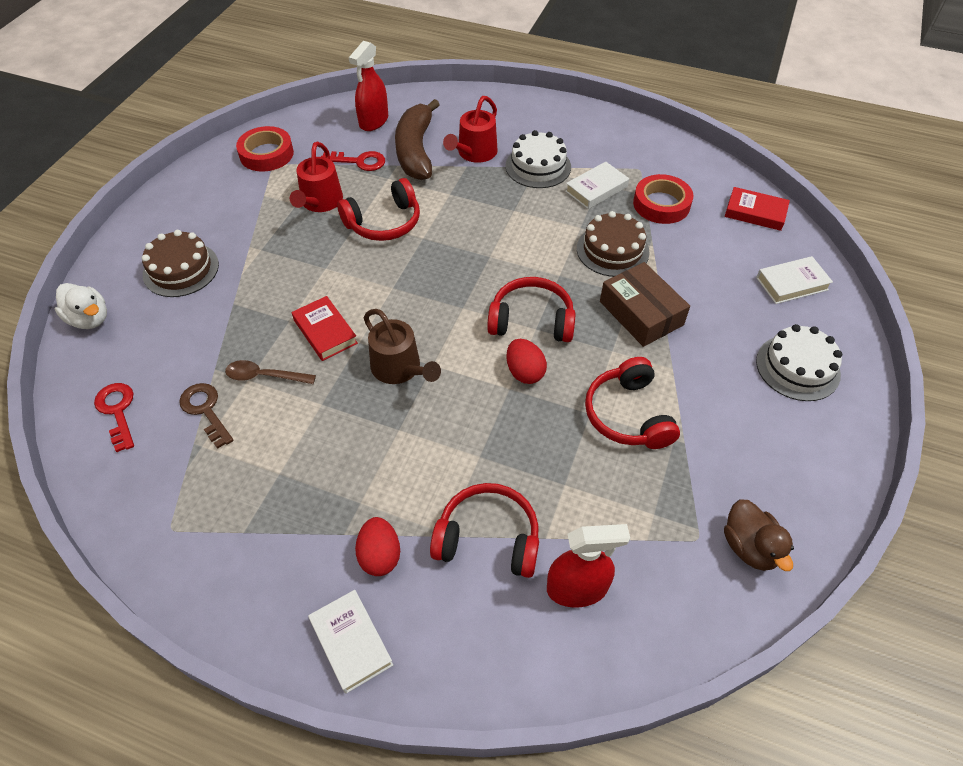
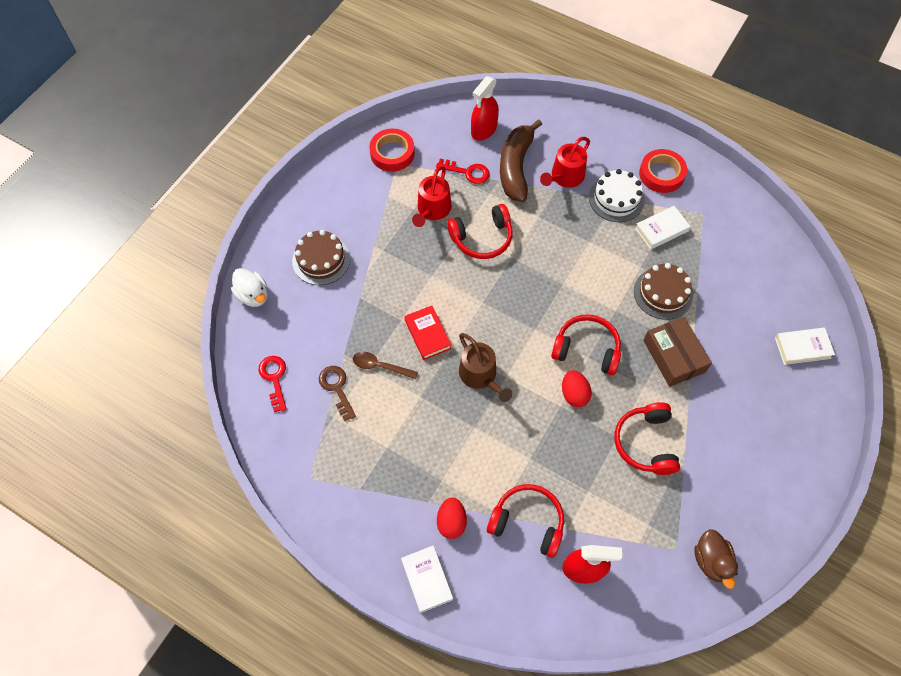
camera: 10 degrees right, 10 degrees up
red tape [633,174,693,224] -> red tape moved to [639,149,687,193]
red book [725,187,790,231] -> none
white cake [756,324,842,401] -> none

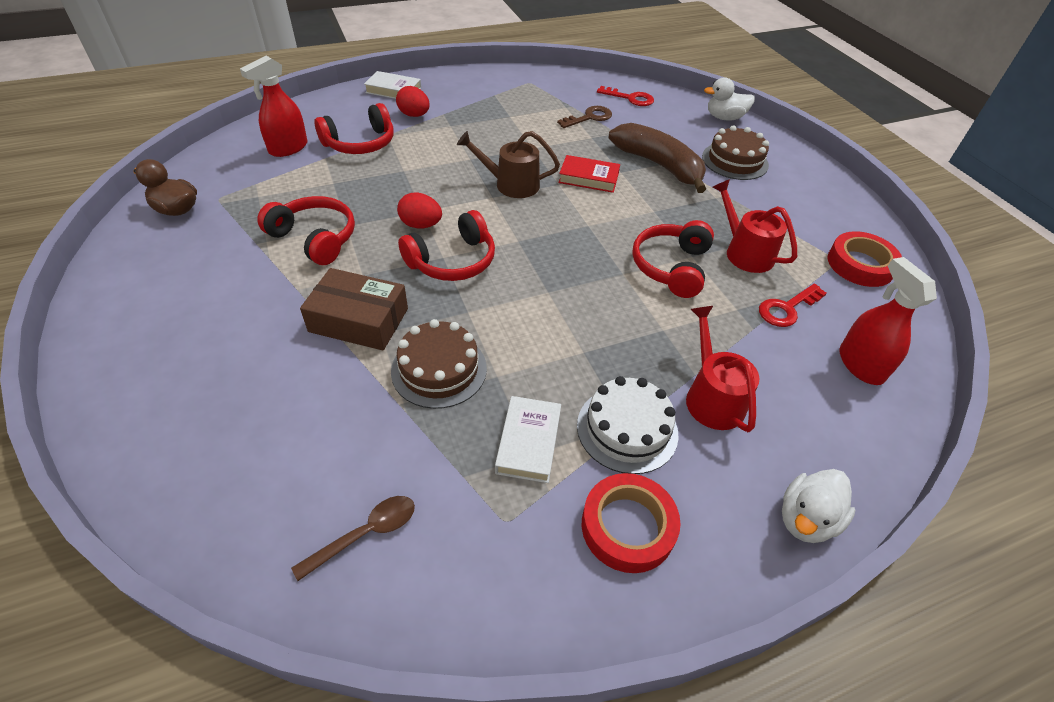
camera: 125 degrees right, 15 degrees down
brown key [319,366,356,421] -> brown key turned 45 degrees counterclockwise [557,106,612,128]
brown spoon [353,352,418,379] -> brown spoon moved to [291,496,415,581]
brown banana [500,119,542,202] -> brown banana moved to [608,123,706,193]
white book [775,328,835,365] -> none
none -> white duck [782,469,856,543]

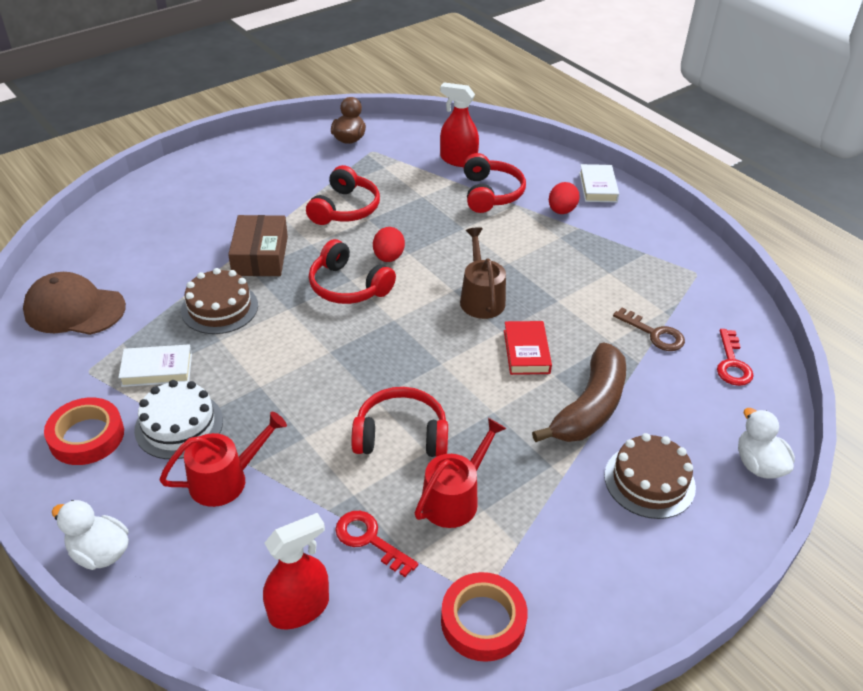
camera: 75 degrees right, 5 degrees down
brown spoon [291,496,415,581] -> brown cap [23,272,126,335]
red headphones [315,103,394,154] -> red headphones turned 135 degrees counterclockwise [463,153,526,213]

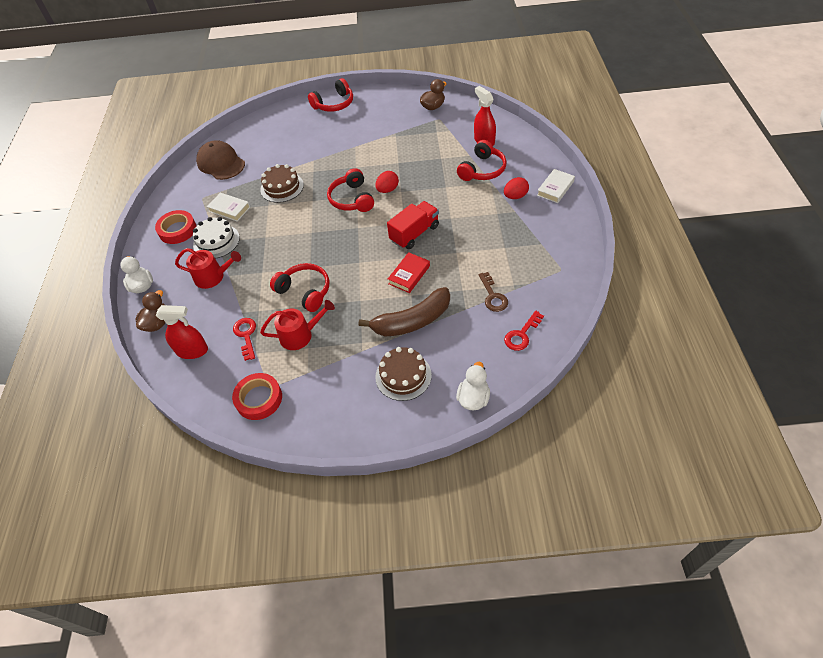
camera: 40 degrees right, 10 degrees up
brown box [228,215,288,276] -> none
red headphones [306,165,380,225] -> red headphones moved to [308,78,353,112]
brown watering can [460,227,506,319] -> red truck [387,201,439,249]
none -> brown duck [135,290,165,332]

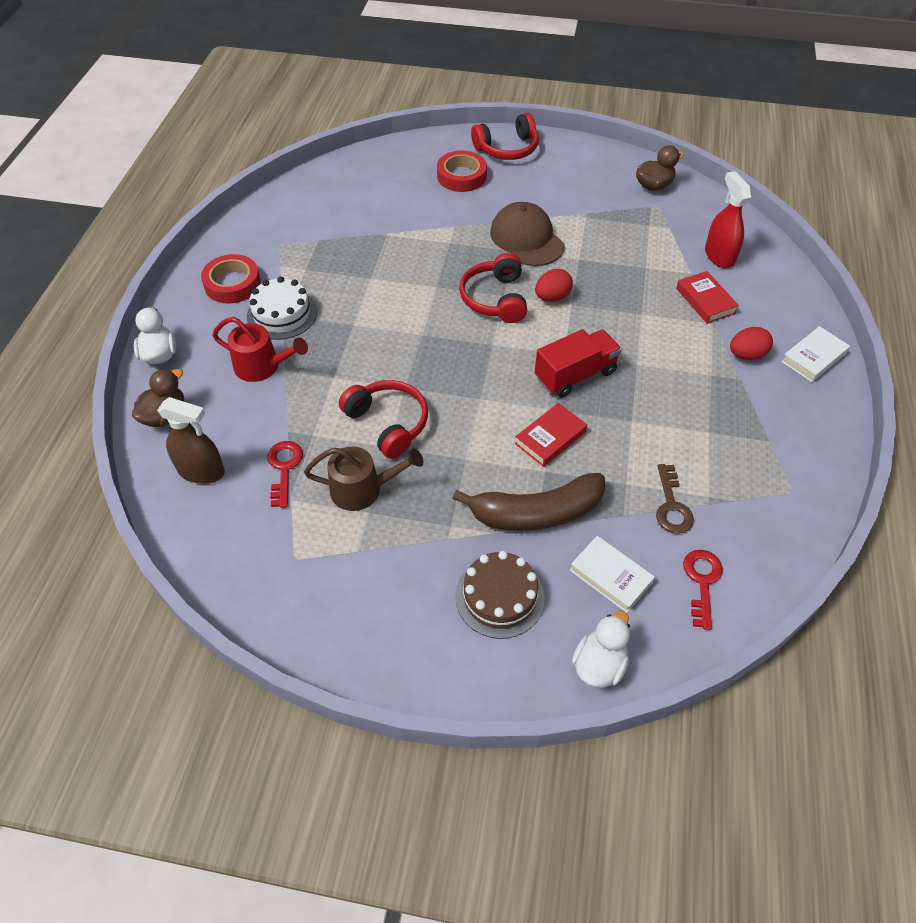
camera: 10 degrees right, 0 degrees up
red spray bottle [156,305,208,359] -> brown spray bottle [157,397,225,484]
brown cap [196,141,245,180] -> brown cap moved to [490,202,565,266]
white book [207,193,250,222] -> white book moved to [570,536,655,613]
red tape [232,373,282,420] -> red tape moved to [437,150,487,192]
brown cake [260,164,304,203] -> none
red watering can [260,300,335,350] -> brown watering can [304,446,423,511]
red headphones [457,140,506,181] -> red book [676,271,739,324]
red key [504,311,544,351] -> red key turned 135 degrees clockwise [683,550,723,630]

